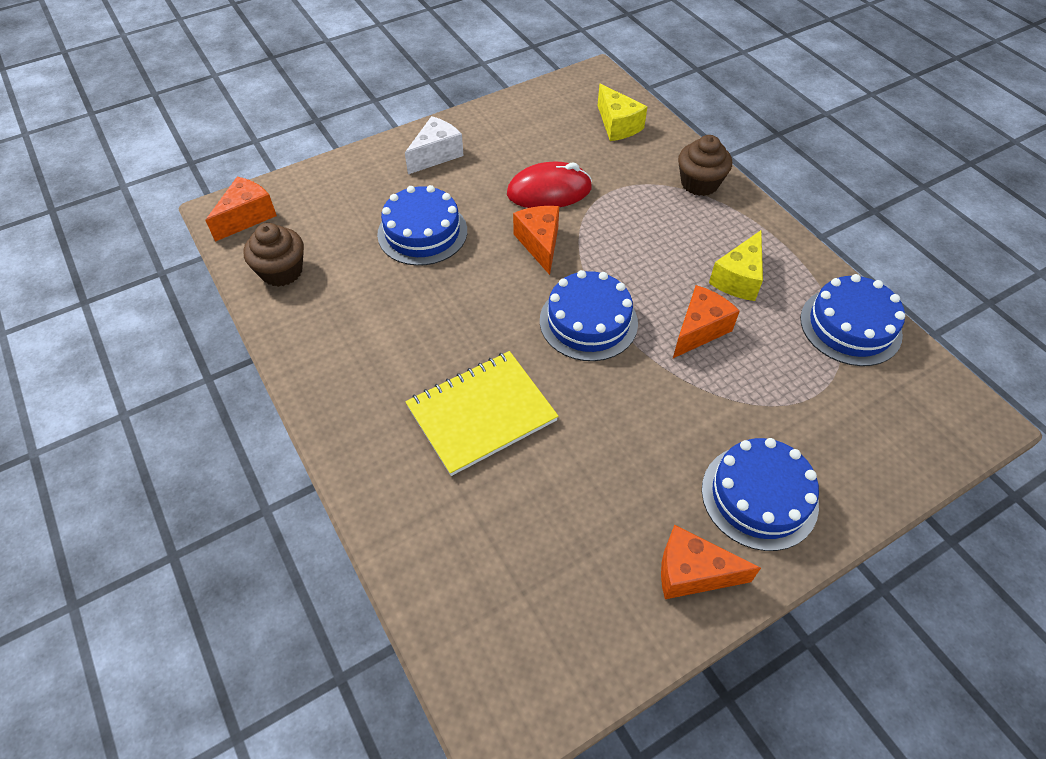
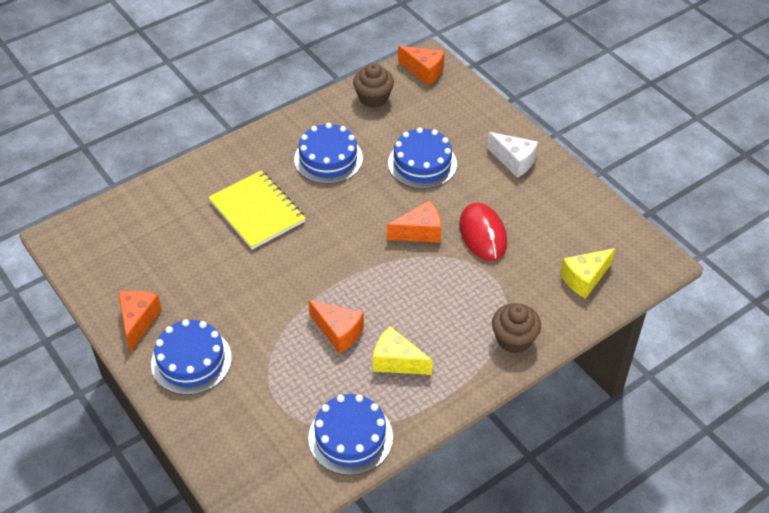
camera: 85 degrees right, 5 degrees down
blue cake [540,270,638,361] -> blue cake moved to [294,123,363,184]

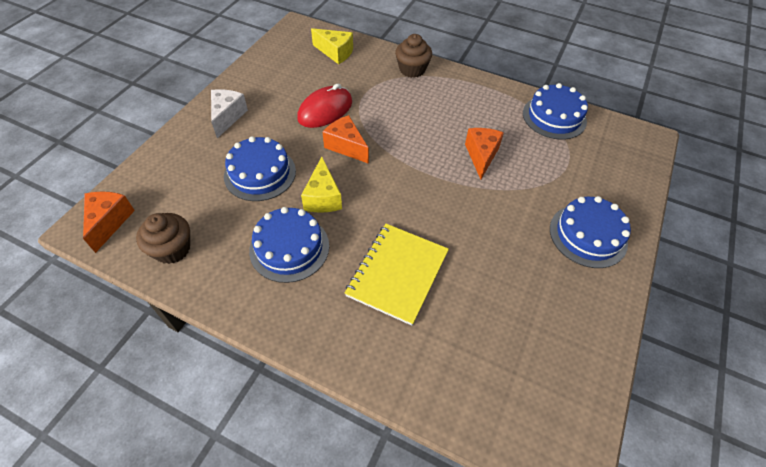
camera: 120 degrees left, 5 degrees up
orange cheese [118,291,162,352] -> none
yellow cheese [373,326,433,375] -> yellow cheese moved to [301,157,342,213]

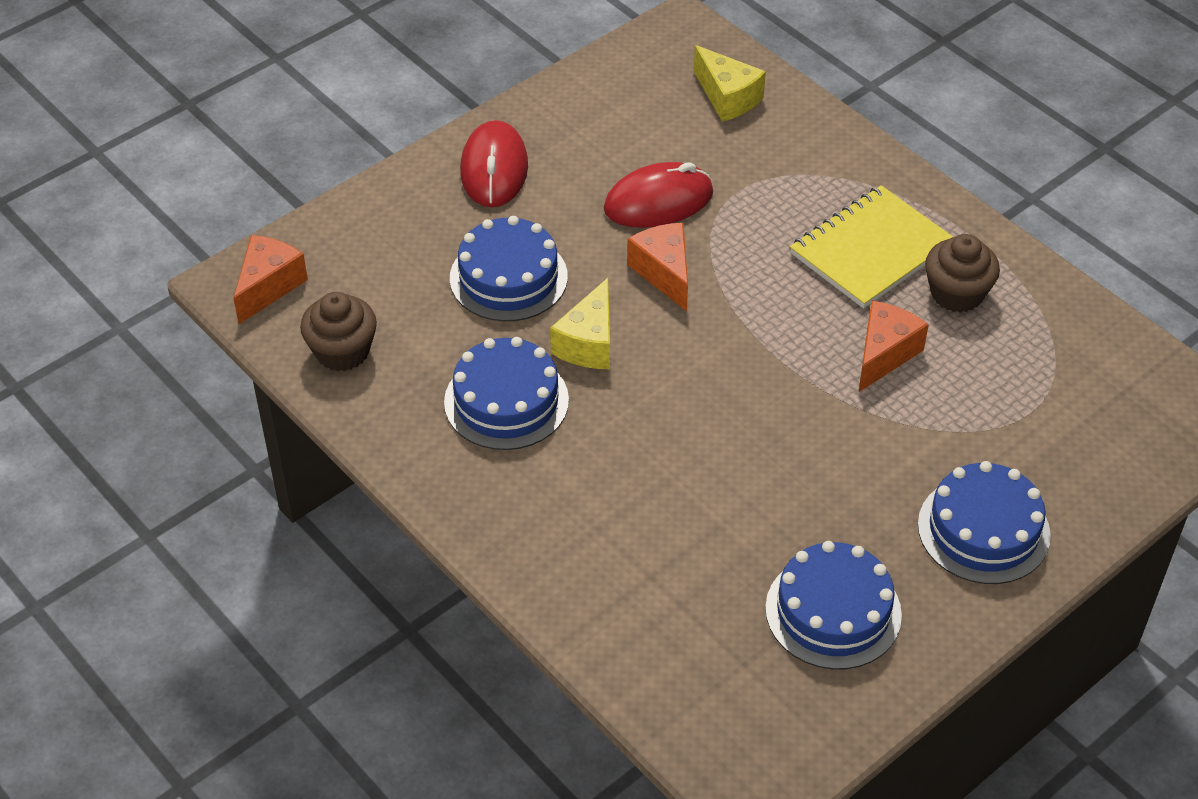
camera: 25 degrees right, 5 degrees down
white cheese [211,89,248,138] -> red mouse [460,120,528,207]
yellow notebook [345,224,449,326] -> yellow notebook moved to [790,185,953,308]
brown cupcake [395,34,432,78] -> brown cupcake moved to [925,234,1000,313]
blue cake [523,83,588,140] -> blue cake moved to [765,541,902,670]

